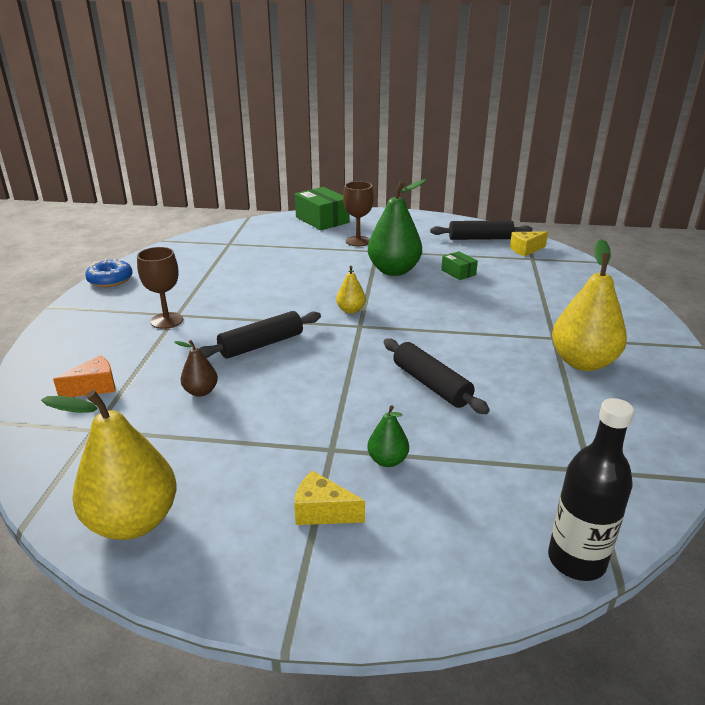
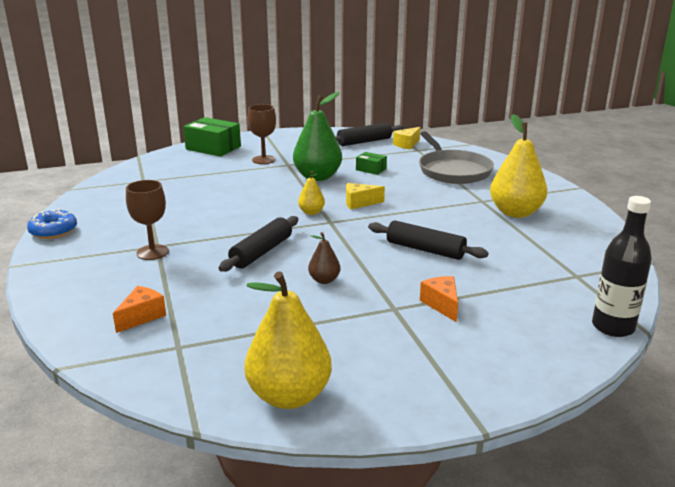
camera: 25 degrees left, 5 degrees down
brown pear [174,340,218,397] -> brown pear moved to [308,232,340,284]
yellow cheese [294,470,365,525] -> yellow cheese moved to [346,183,385,209]
green pear [367,405,409,467] -> orange cheese [420,276,458,322]
none -> grey pan [419,132,494,184]

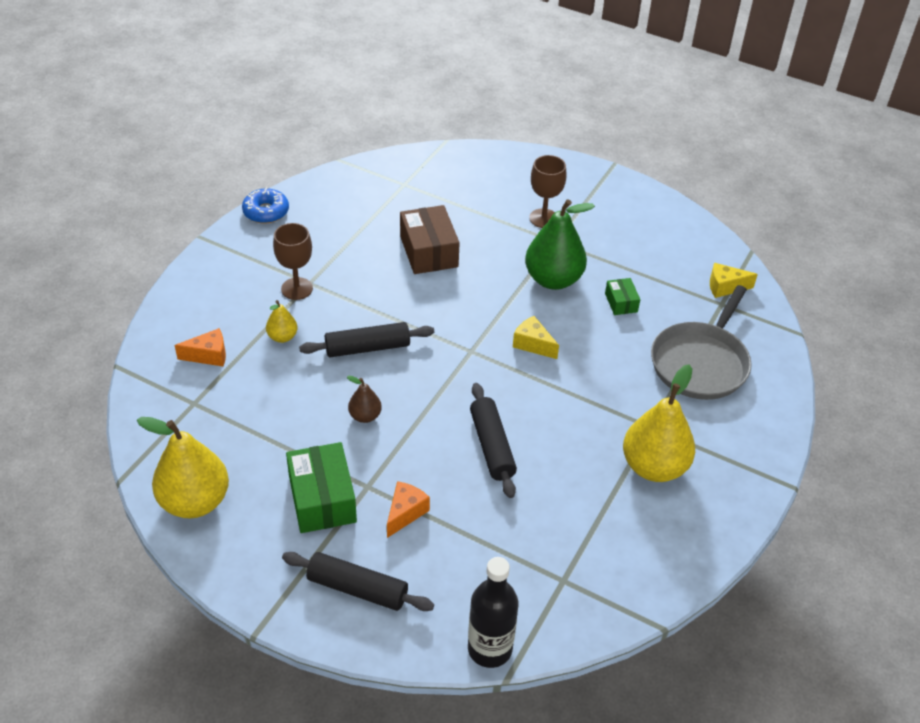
camera: 45 degrees right, 20 degrees up
green box [183,117,241,157] -> green box moved to [286,442,357,533]
yellow pear [298,171,325,215] -> yellow pear moved to [266,300,298,343]
black rolling pin [336,122,404,146] -> black rolling pin moved to [282,552,434,611]
none -> brown box [400,205,460,274]

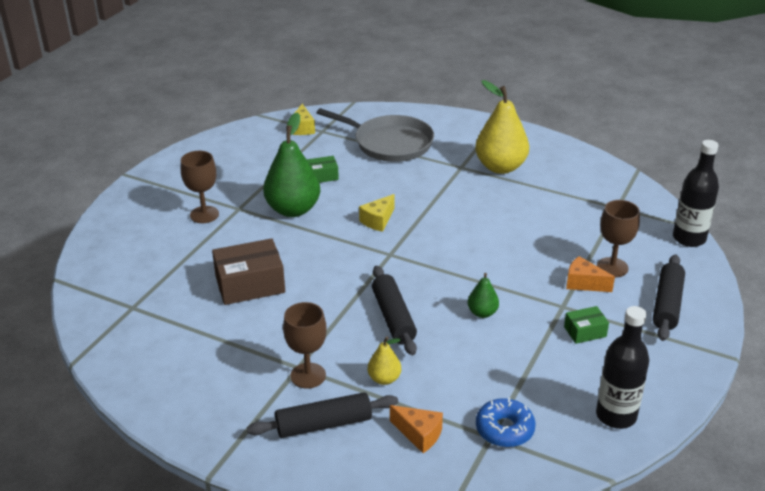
camera: 90 degrees left, 10 degrees down
yellow pear [137,417,229,518] -> black bottle [596,306,649,429]
orange cheese [175,328,226,366] -> orange cheese turned 135 degrees clockwise [390,405,443,453]
blue donut [242,187,289,223] -> blue donut moved to [476,398,536,447]
green box [286,442,357,533] -> green box [564,306,609,344], size x0.52
brown pear [347,376,382,423] -> green pear [468,273,499,318]
black rolling pin [470,383,517,498] -> black rolling pin moved to [247,392,398,438]
none -> brown goblet [597,200,640,277]

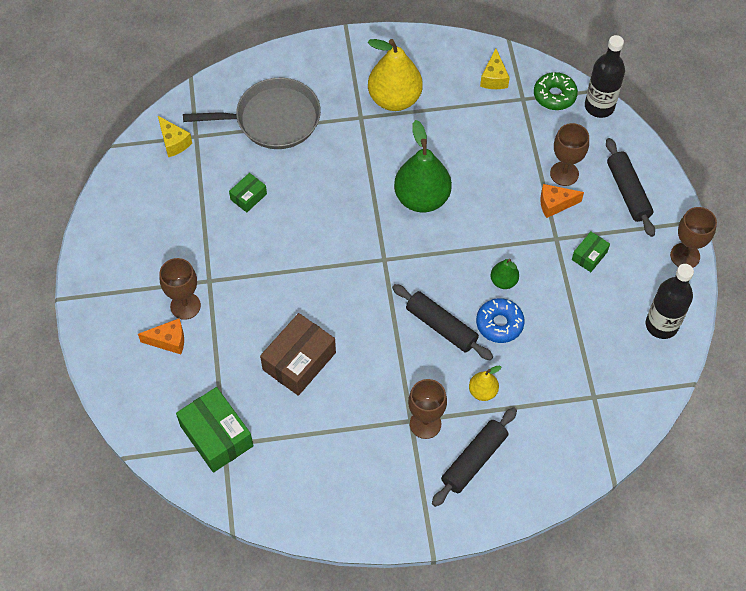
camera: 35 degrees left, 25 degrees up
green pear [263,112,320,217] -> green pear moved to [394,120,452,213]
yellow cheese [359,194,395,232] -> yellow cheese moved to [480,48,510,89]
orange cheese [390,405,443,453] -> orange cheese moved to [138,318,184,354]
blue donut [476,398,536,447] -> blue donut moved to [476,298,525,343]
none -> green box [176,387,253,473]
none -> green donut [534,72,578,110]
none -> brown goblet [670,207,717,268]

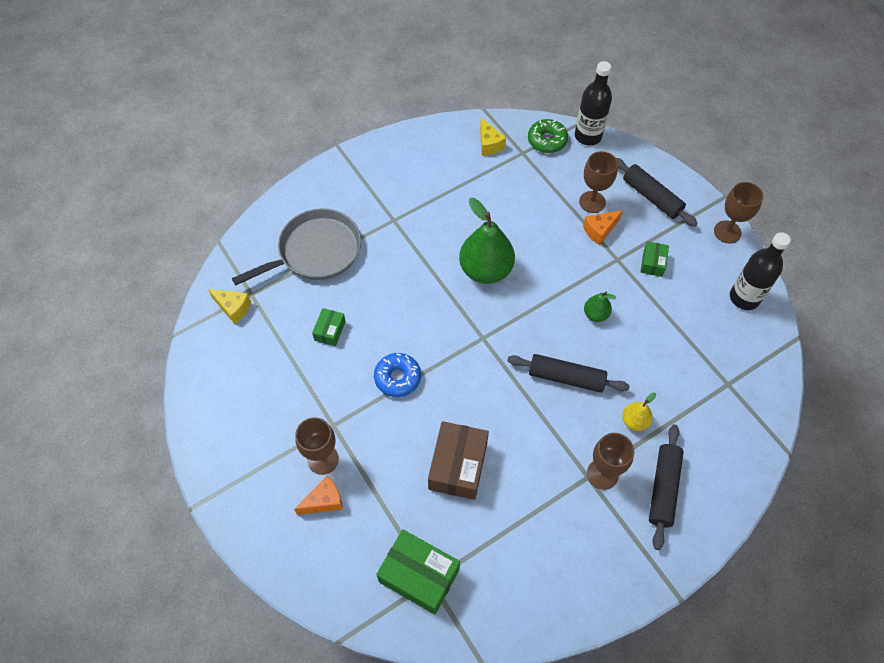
camera: 25 degrees left, 0 degrees up
yellow pear [368,39,423,111] -> none
blue donut [476,298,525,343] -> blue donut moved to [374,353,421,397]

